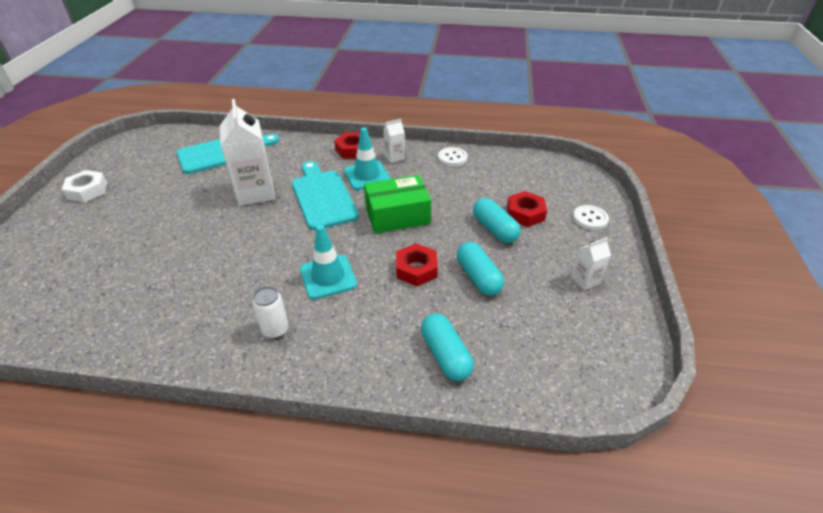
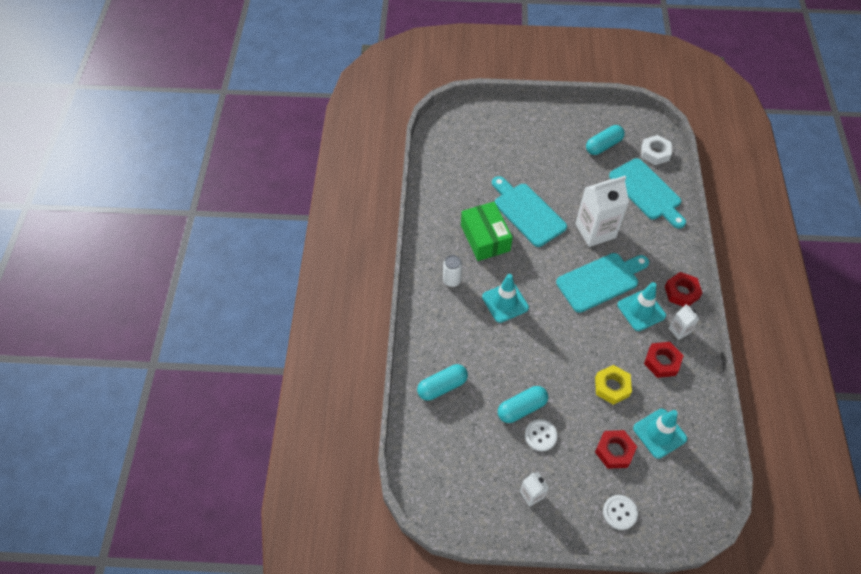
camera: 85 degrees right, 15 degrees up
white nut [62,170,107,202] -> white nut moved to [641,135,672,165]
green box [364,175,431,234] -> green box moved to [461,202,513,261]
red nut [396,243,438,286] -> red nut moved to [644,342,684,378]
white button [438,147,468,167] -> white button moved to [525,419,557,451]
turquoise capsule [473,198,521,243] -> turquoise capsule moved to [586,125,625,155]
none -> turquoise cutting board [492,176,567,247]
none -> yellow nut [595,365,632,405]
none -> turquoise traffic cone [633,409,687,459]

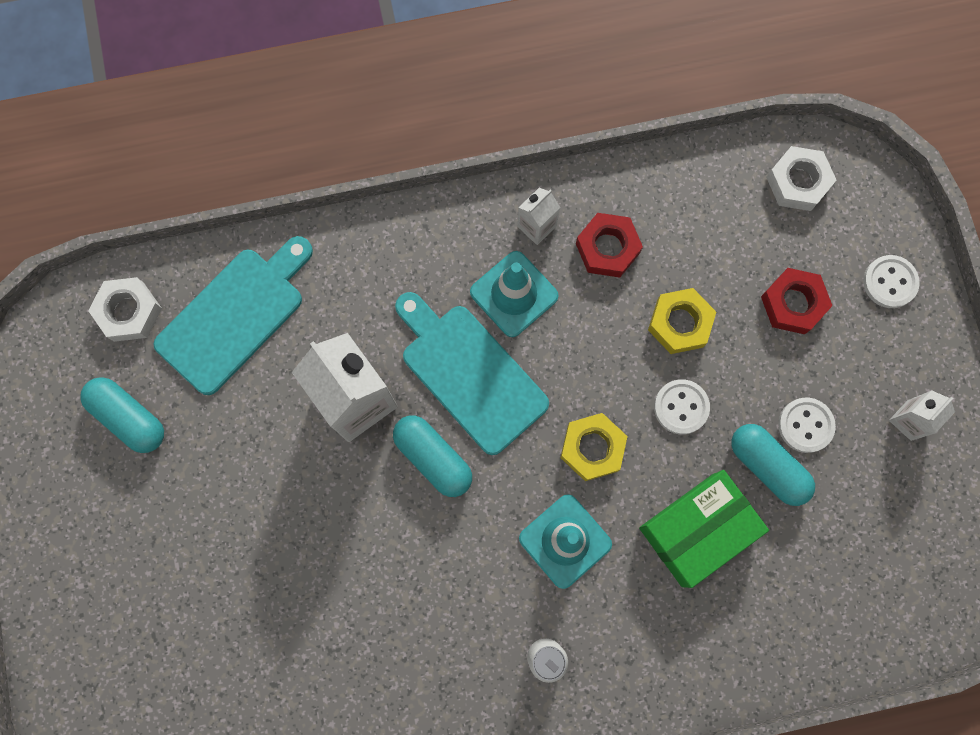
camera: 105 degrees left, 20 degrees up
turquoise capsule [417,364,468,401] -> turquoise capsule moved to [393,415,472,497]
green box [461,202,513,261] -> green box moved to [639,470,769,588]
turquoise cutting board [492,176,567,247] -> none
turquoise traffic cone [633,409,687,459] -> none
red nut [665,272,702,307] -> none
none -> yellow nut [560,413,628,481]
none -> white button [654,379,710,434]
none -> white nut [766,146,836,211]

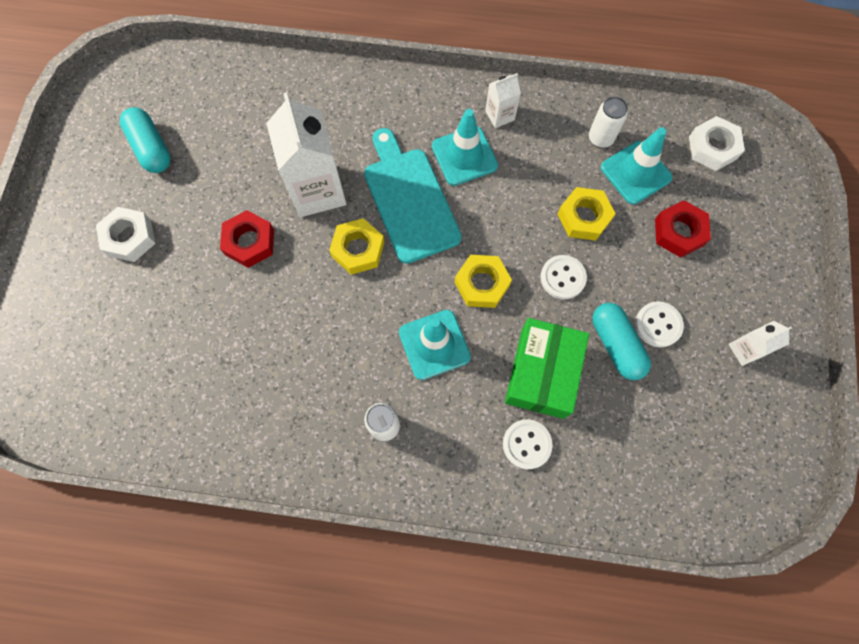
camera: 20 degrees right, 5 degrees down
white nut [88,277,162,342] -> white nut moved to [96,207,156,262]
turquoise cutting board [154,236,313,395] -> none
turquoise capsule [393,415,472,497] -> yellow nut [329,218,384,275]
red nut [576,213,643,278] -> red nut moved to [220,210,274,268]
green box [639,470,769,588] -> green box turned 60 degrees counterclockwise [505,318,589,419]
white button [863,255,920,308] -> white button moved to [503,419,553,469]
none -> white can [589,96,628,148]
none -> turquoise traffic cone [601,127,673,205]

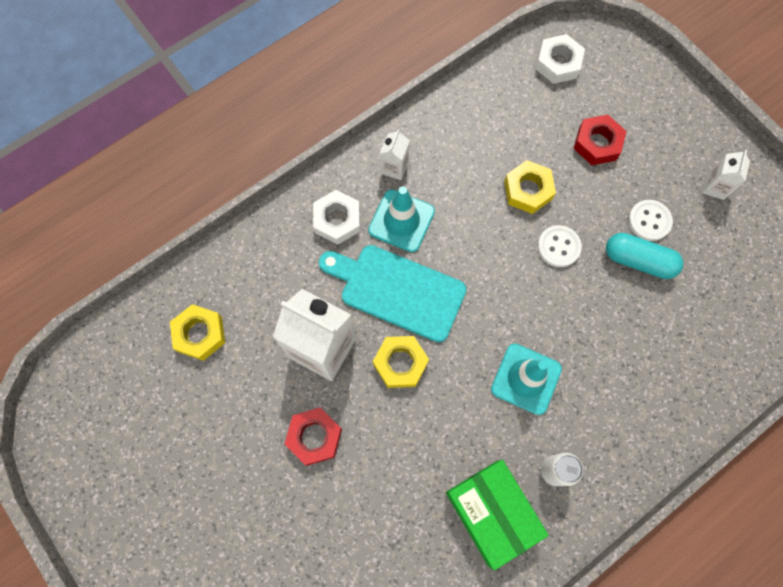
camera: 45 degrees left, 0 degrees up
white nut [96,207,156,262] -> white nut moved to [313,190,360,245]
turquoise capsule [120,107,171,173] -> none
yellow nut [455,255,512,308] -> yellow nut moved to [170,304,225,361]
white button [503,419,553,469] -> none
green box [505,318,589,419] -> green box moved to [446,460,549,570]
white can [589,96,628,148] -> none
turquoise traffic cone [601,127,673,205] -> none

